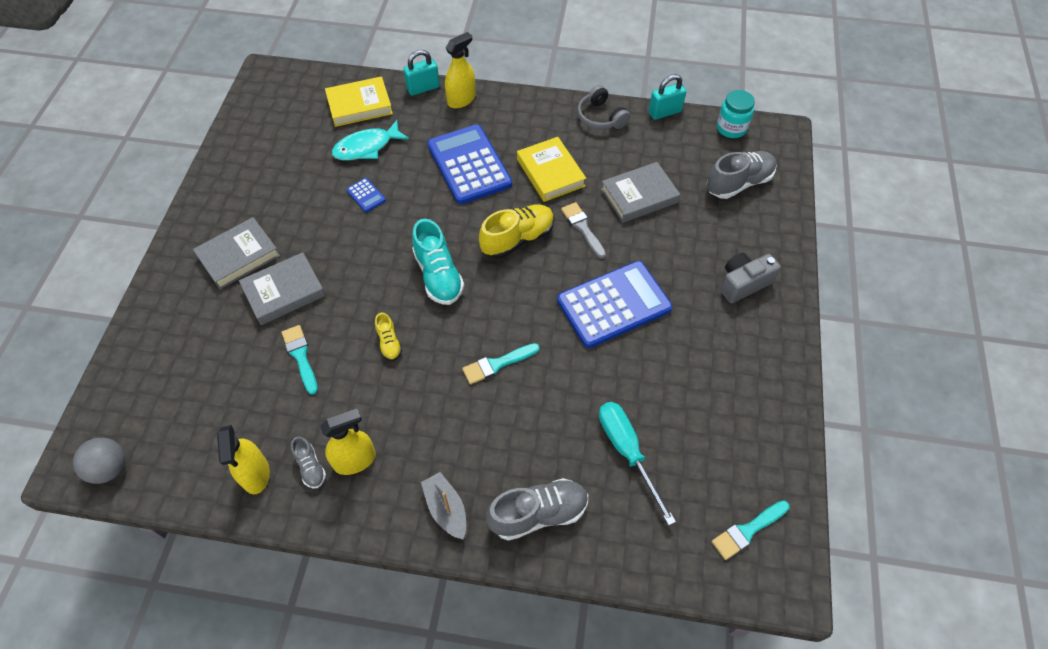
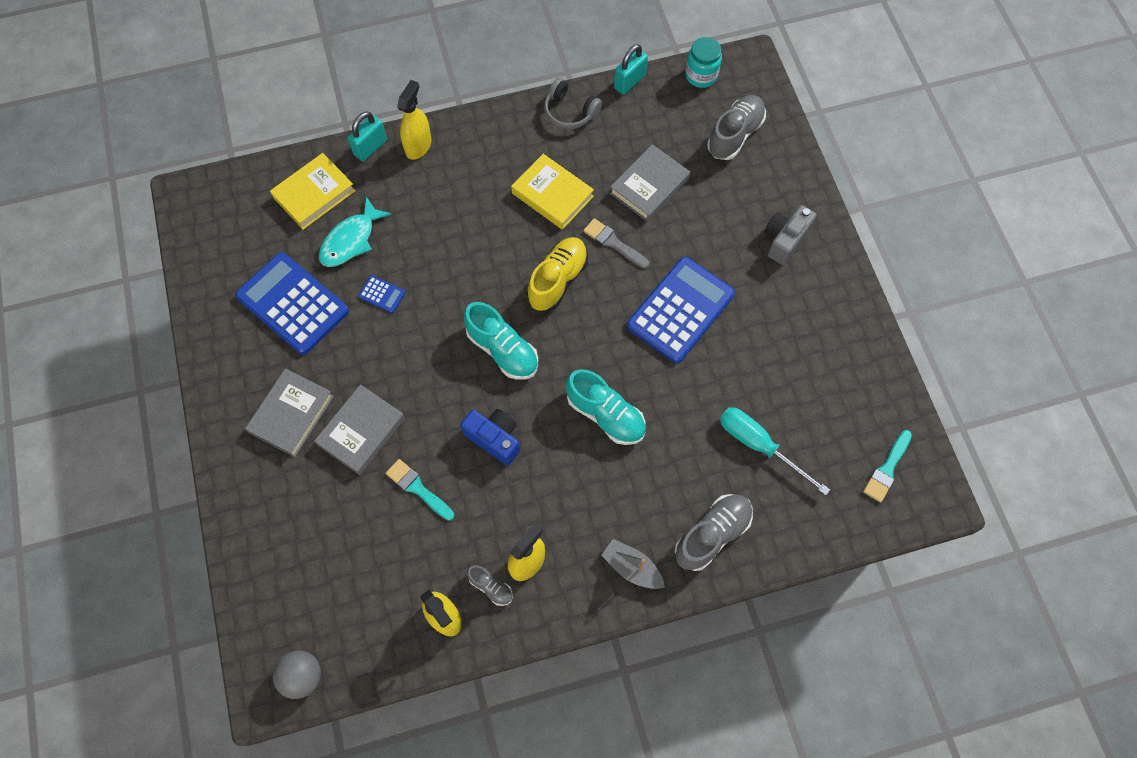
camera: 25 degrees left, 10 degrees up
yellow shoe [375,312,402,361] -> blue camera [460,409,520,465]
blue calculator [427,124,512,204] -> blue calculator moved to [235,252,349,355]
turquoise brush [462,343,540,385] -> turquoise shoe [566,369,646,445]

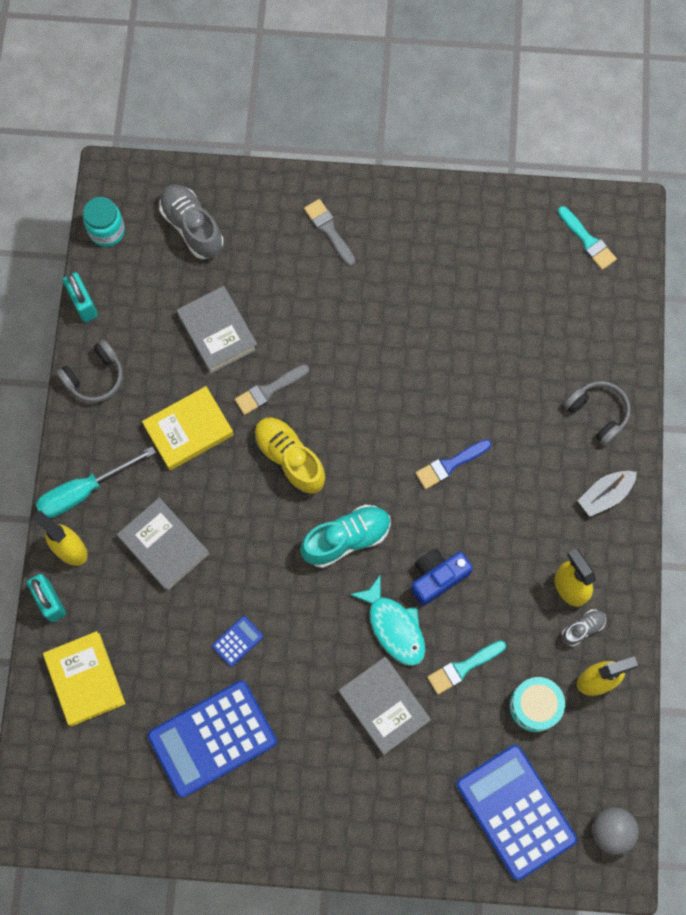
camera: 70 degrees left, 5 degrees up
grey book [245,368,334,457] -> grey book moved to [117,498,209,591]
turquoise fish [319,197,392,267] -> turquoise fish moved to [350,574,425,666]
turquoise shoe [566,369,646,445] -> blue brush [416,439,491,489]
blue calculator [627,257,735,363] -> blue calculator moved to [456,745,577,880]
grey shoe [675,494,753,571] -> grey headphones [564,381,631,446]
turquoise screwdriver [720,407,830,495] -> turquoise screwdriver moved to [36,446,156,518]
grey camera [764,205,817,265] -> grey brush [304,199,355,266]
none -> turquoise drum [509,677,565,732]

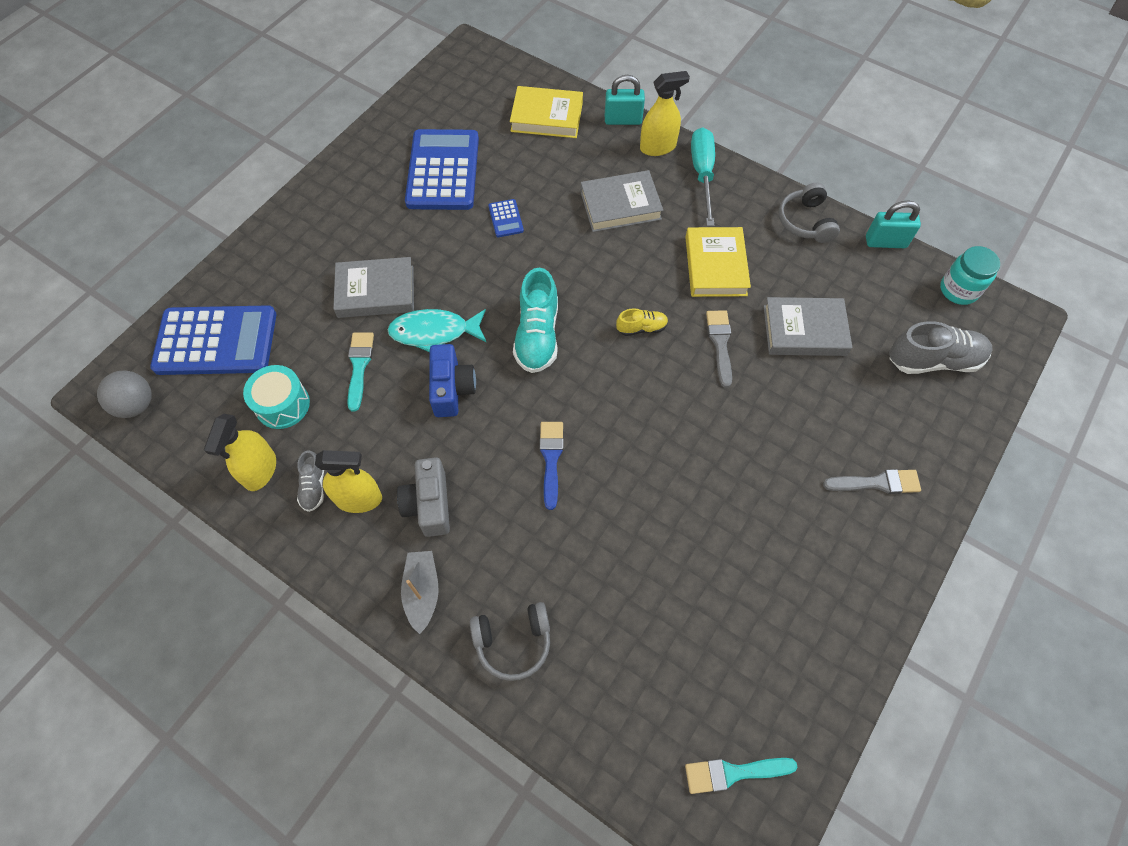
camera: 120 degrees right, 10 degrees down
yellow shoe [254,417,325,495] -> yellow shoe [616,308,668,336], size x0.53
none -> grey camera [397,457,450,537]

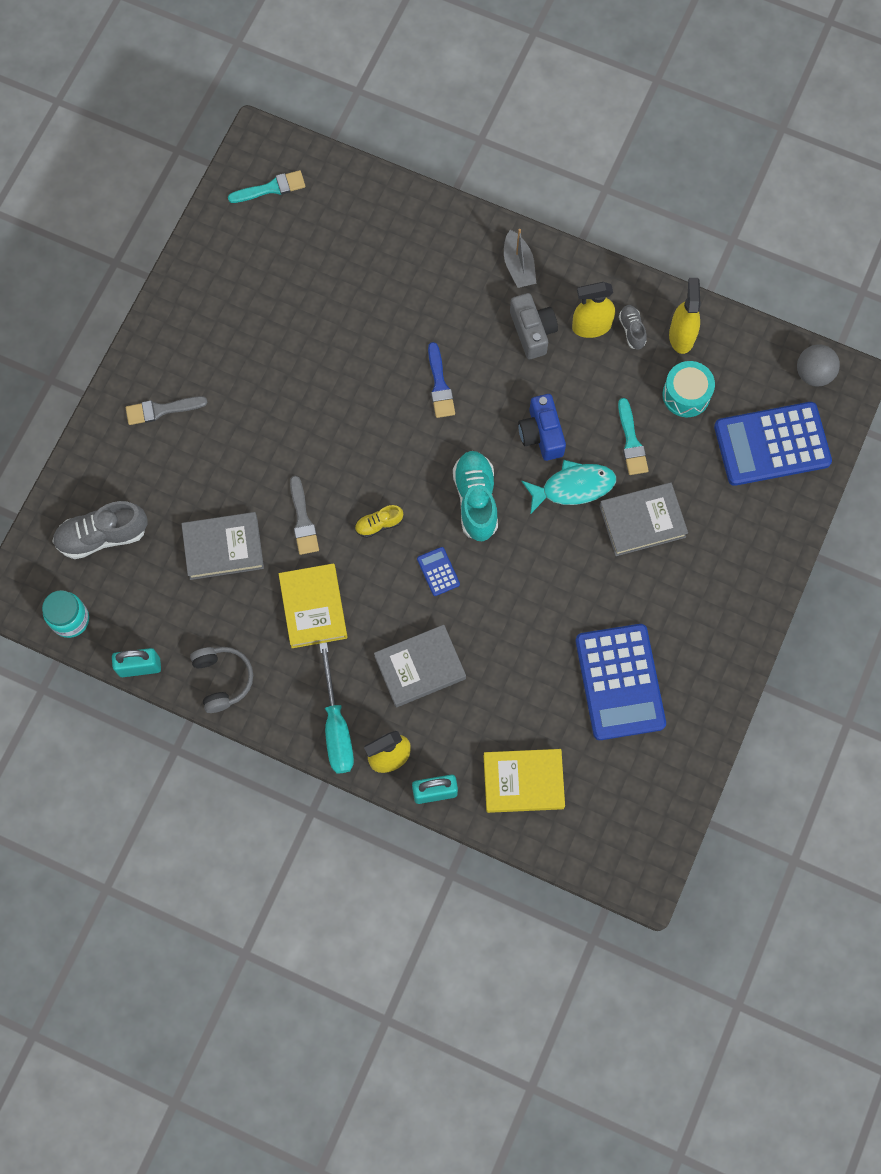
camera: 170 degrees right, 10 degrees up
grey headphones [470,602,550,681] -> none
blue calculator [488,199,524,237] -> blue calculator moved to [417,547,460,596]

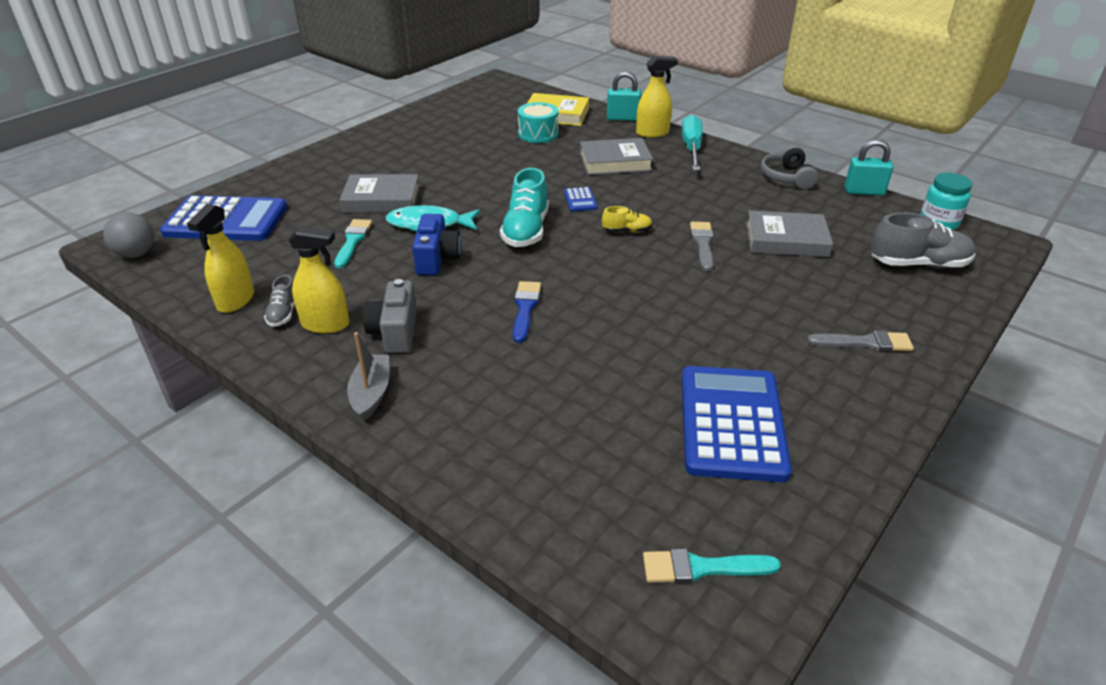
camera: 165 degrees left, 35 degrees down
yellow book [279,563,347,648] -> none
blue calculator [576,624,666,740] -> blue calculator moved to [682,366,792,482]
turquoise drum [662,361,715,417] -> turquoise drum moved to [518,102,558,143]

